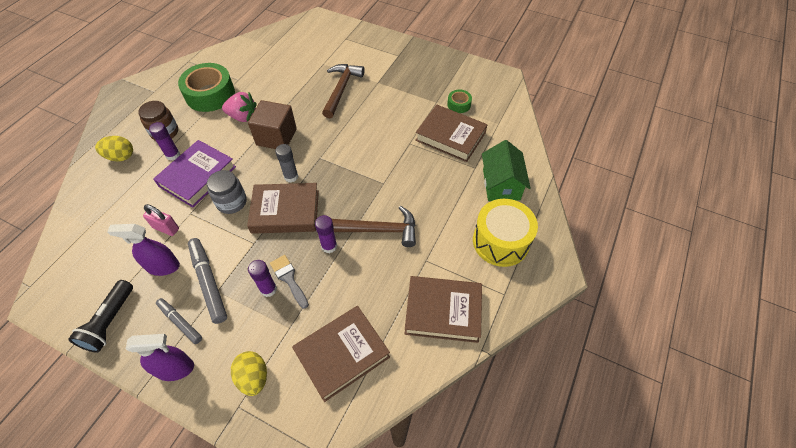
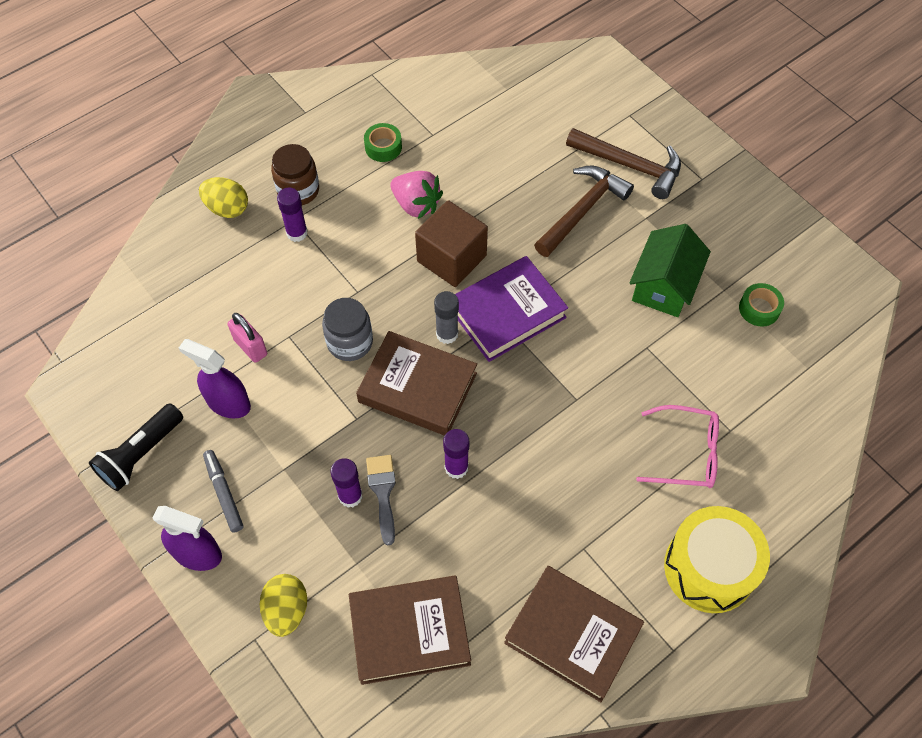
camera: 25 degrees right, 5 degrees up
purple book [153,140,236,208] -> purple book moved to [455,256,568,362]
green tape [178,63,235,112] -> green tape [364,123,402,162], size x0.48
grey marker [188,238,227,324] -> none
brown hammer [332,206,416,247] -> brown hammer moved to [566,128,681,199]
brown book [415,104,488,162] -> none
green house [482,140,530,201] -> green house moved to [629,224,711,317]
none -> pink glasses [636,405,719,488]

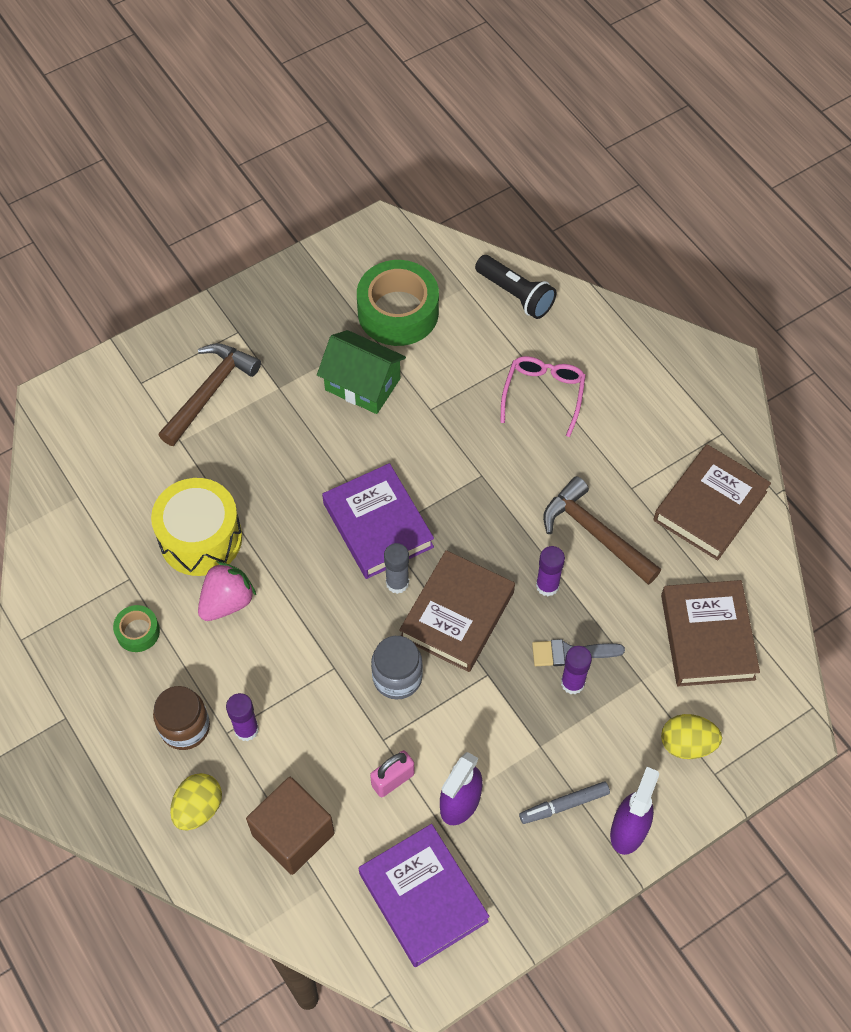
camera: 85 degrees left, 0 degrees up
black flashlight [89,403,183,491] -> black flashlight moved to [475,255,557,319]
brown cube [415,200,488,287] -> brown cube moved to [246,777,335,875]
brown hammer [534,165,634,257] -> brown hammer moved to [543,476,661,585]
yellow drum [664,506,770,613] -> yellow drum moved to [151,478,242,576]
green tape [739,283,784,327] -> green tape [357,260,439,346], size x2.10
none -> purple book [359,824,490,967]

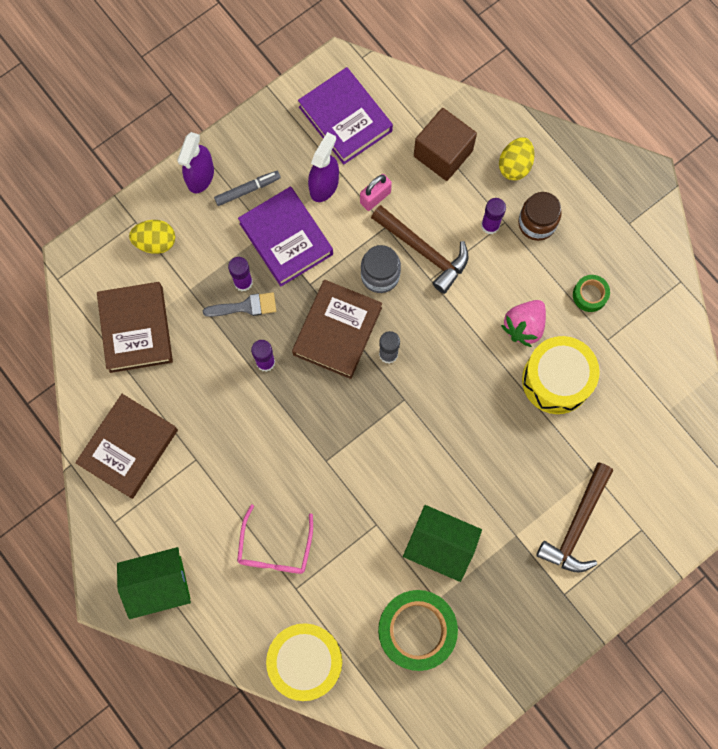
camera: 175 degrees right, 15 degrees up
purple book [322,463,434,579] -> purple book moved to [238,187,333,286]
black flashlight [475,255,557,319] -> yellow drum [266,623,342,701]
brown hammer [543,476,661,585] -> brown hammer moved to [371,205,468,294]
none -> green house [117,547,191,619]

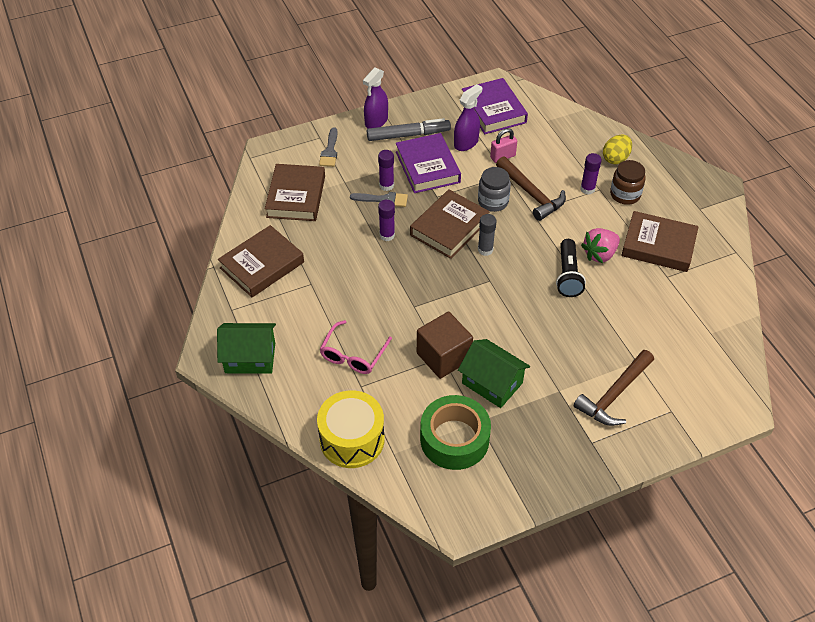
camera: 15 degrees right, 25 degrees down
yellow egg [129,220,175,254] -> grey brush [319,127,338,167]
grey marker [214,171,281,206] -> grey marker [367,118,451,141], size x1.58
brown cube [414,108,477,181] -> brown cube moved to [417,311,473,379]
yellow drum [522,336,600,414] -> none
green tape [573,275,610,312] -> brown book [621,211,699,272]
none -> black flashlight [556,239,586,297]

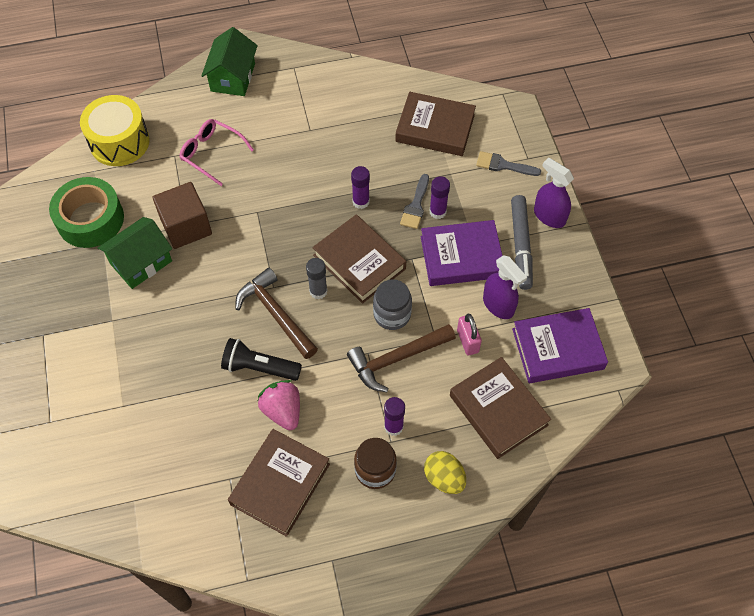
camera: 100 degrees right, 10 degrees up
brown book [218,225,304,297] -> brown book moved to [450,357,551,459]
brown hammer [574,350,654,426] -> brown hammer moved to [235,268,318,359]

